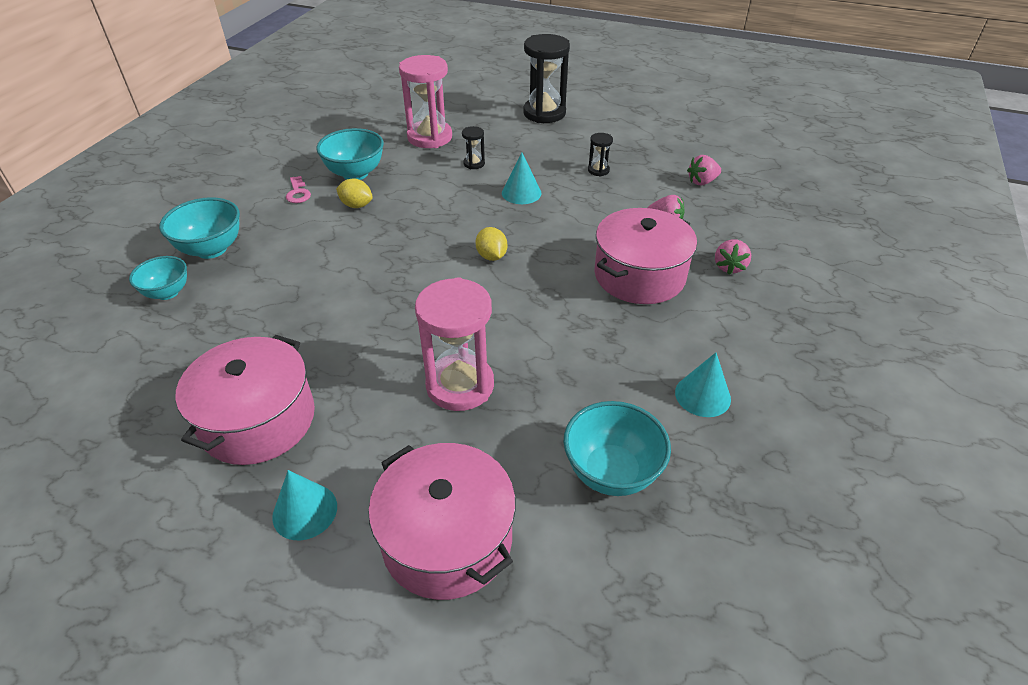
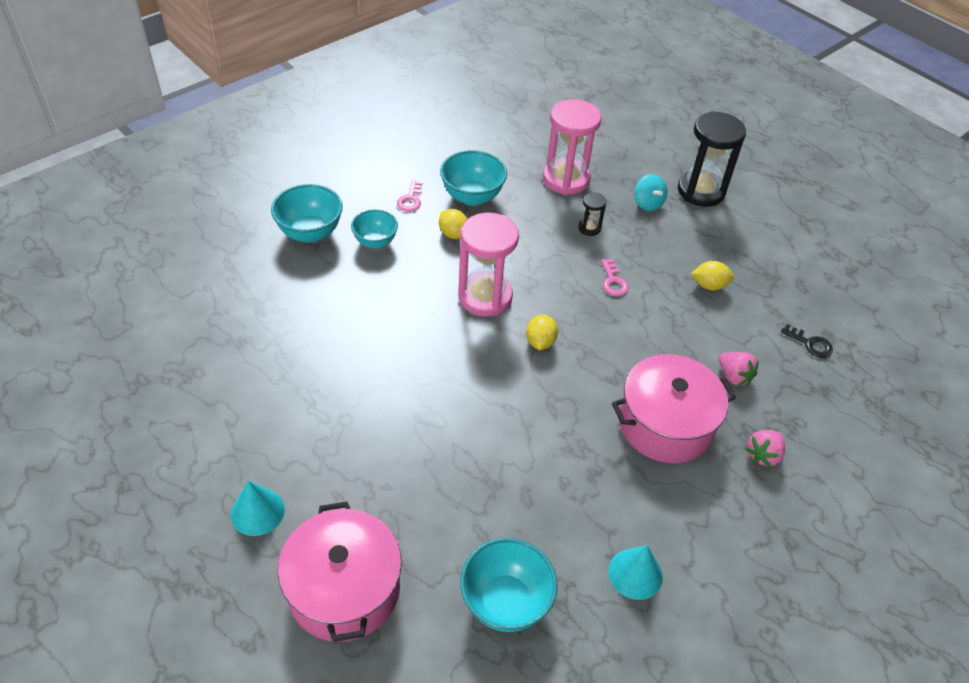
camera: 25 degrees right, 5 degrees up
turquoise bowl [129,256,187,300] -> turquoise bowl moved to [351,209,398,249]
pink pot [175,335,315,465] -> none
pink hourglass [415,277,494,411] -> pink hourglass moved to [458,213,519,316]
turquoise cone [502,153,541,204] -> pink key [601,259,629,296]
black hourglass [588,133,613,176] -> yellow lemon [691,261,734,291]
pink strawberry [687,155,721,185] -> black key [781,324,833,358]
none -> turquoise spinning top [634,174,667,211]

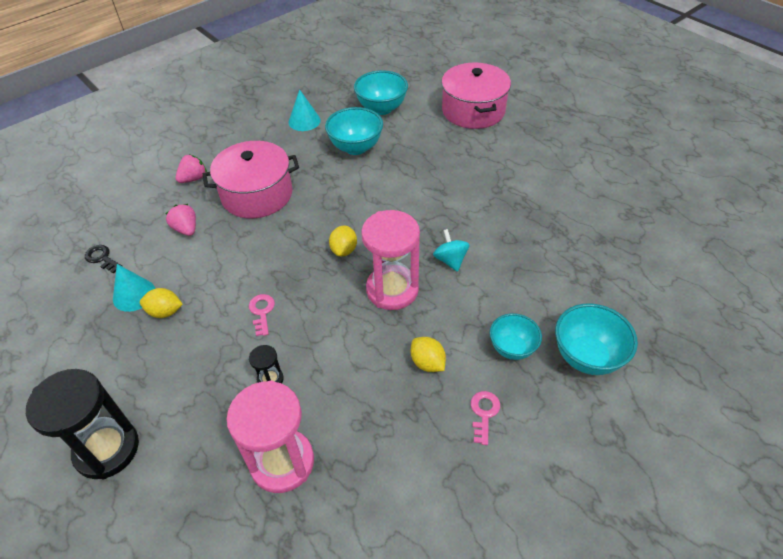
camera: 175 degrees left, 0 degrees up
turquoise cone [231,481,285,536] -> turquoise cone moved to [113,264,155,312]
turquoise bowl [440,150,507,206] -> turquoise bowl moved to [325,107,383,155]
turquoise spinning top [634,174,667,211] -> turquoise spinning top moved to [433,229,470,272]

